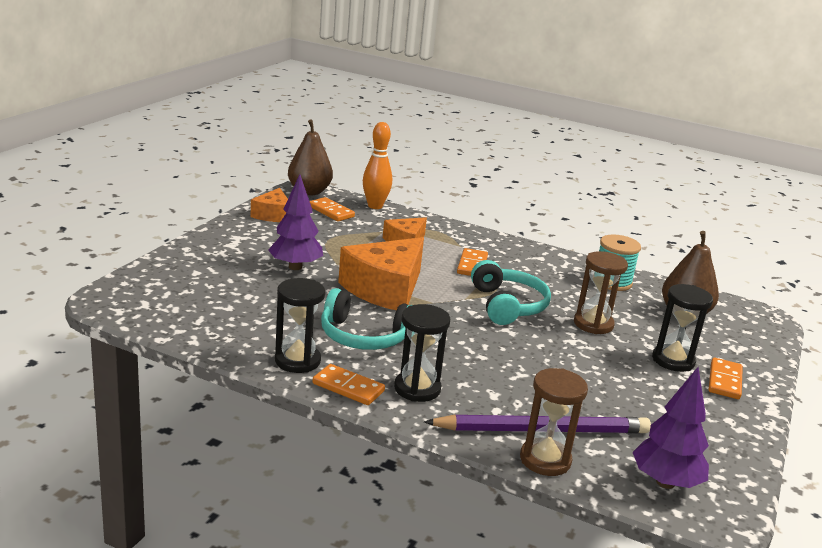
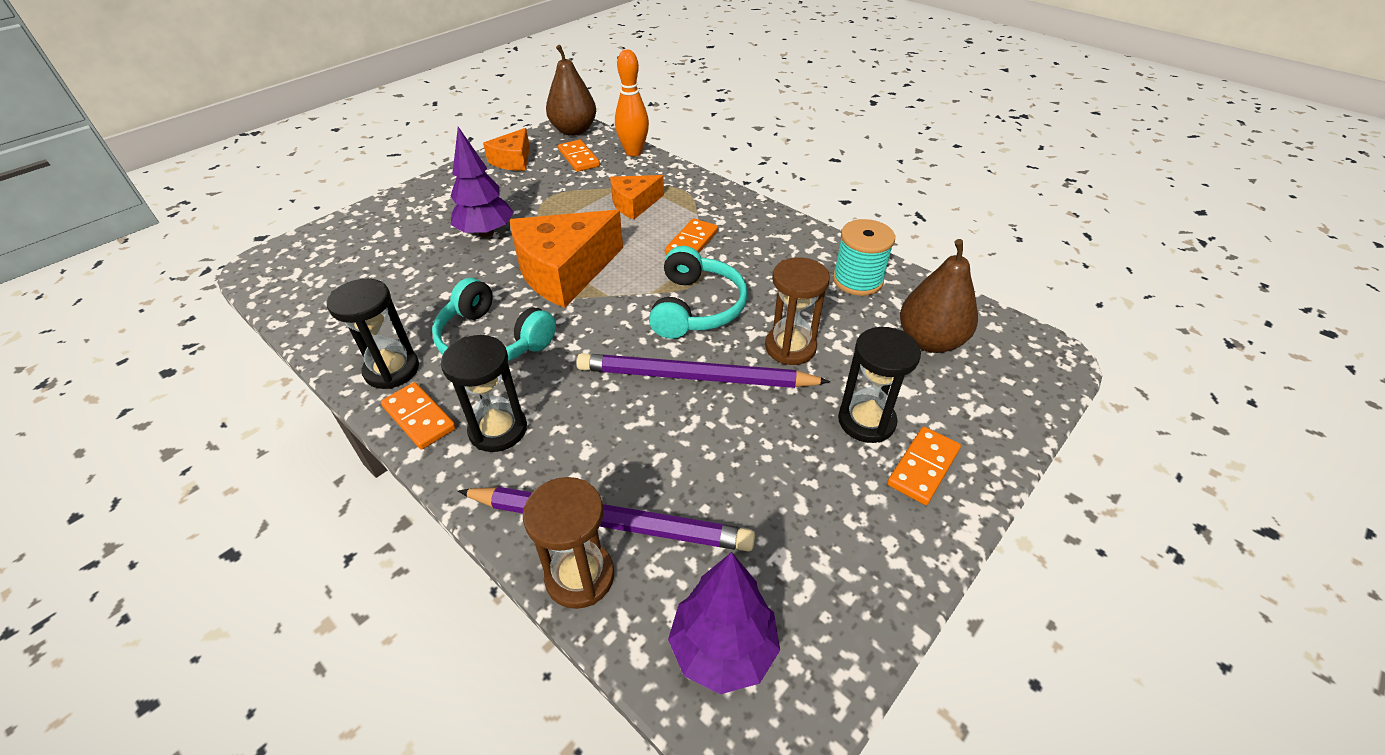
camera: 20 degrees right, 20 degrees up
none -> purple pencil [576,353,830,388]

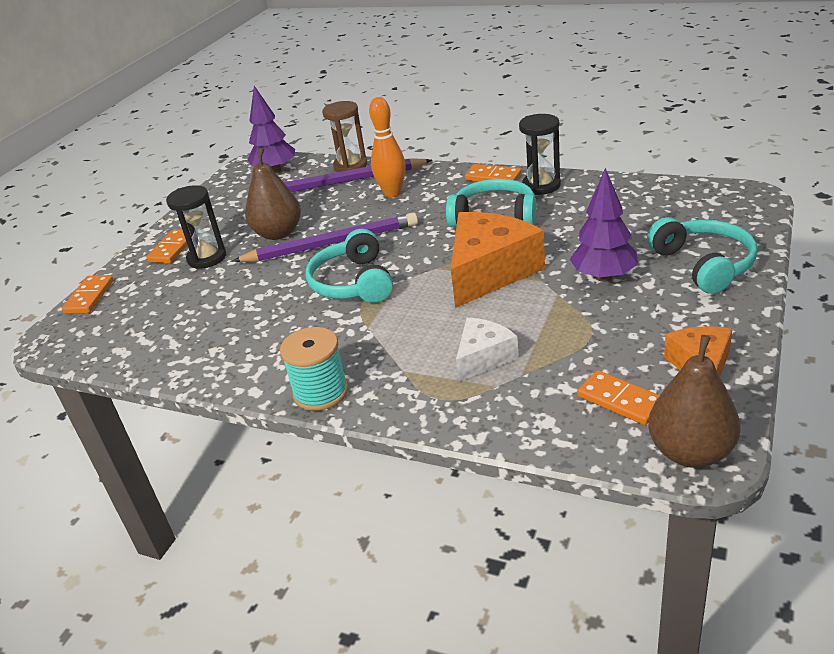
camera: 165 degrees right, 10 degrees down
black hourglass [441,335,527,452] -> none
orange cheese [610,175,664,220] -> white cheese [456,318,519,382]
orange bowling pin [615,49,649,156] -> orange bowling pin moved to [369,97,406,198]
orange domino [665,218,718,254] -> orange domino moved to [62,275,113,314]
brown hourglass [765,257,830,365] -> none
turquoise spool [833,219,895,296] -> turquoise spool moved to [280,327,348,411]
brown pear [900,239,978,353] -> brown pear moved to [245,148,301,240]
none -> turquoise headphones [647,217,757,294]

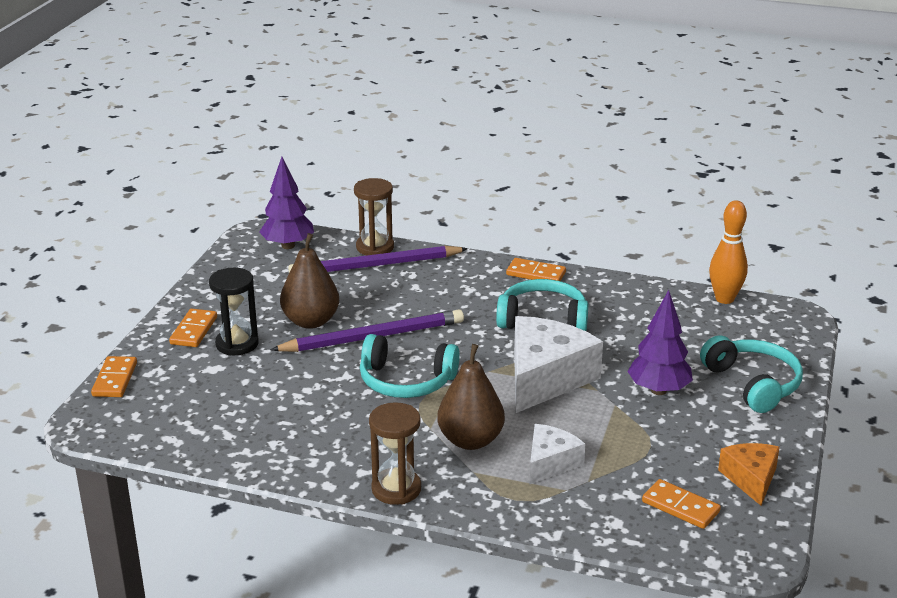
camera: 10 degrees left, 5 degrees down
turquoise spool [280,327,348,411] -> brown hourglass [369,402,421,505]
turquoise headphones [306,229,393,303] -> turquoise headphones turned 60 degrees counterclockwise [360,334,460,398]
orange bowling pin [369,97,406,198] -> orange bowling pin moved to [709,200,748,304]
orange cheese [451,212,545,308] -> white cheese [514,316,603,413]
black hourglass [519,114,561,195] -> none
brown pear [648,335,741,468] -> brown pear moved to [437,344,505,450]

